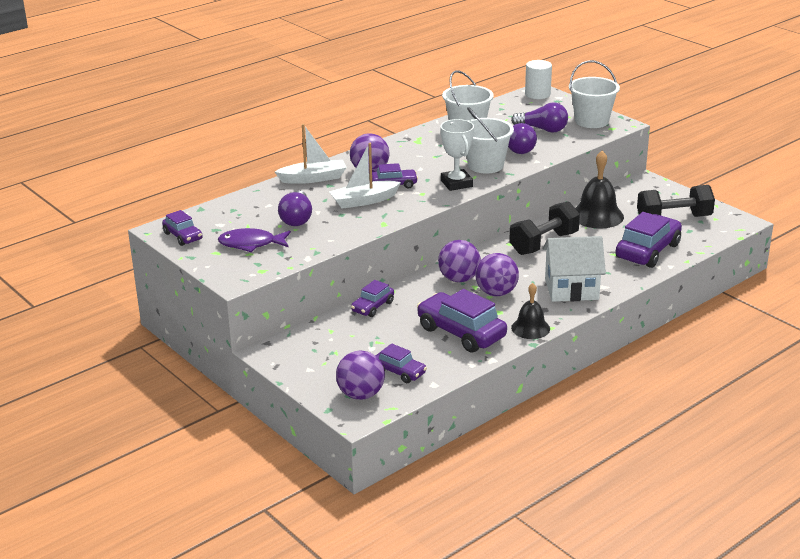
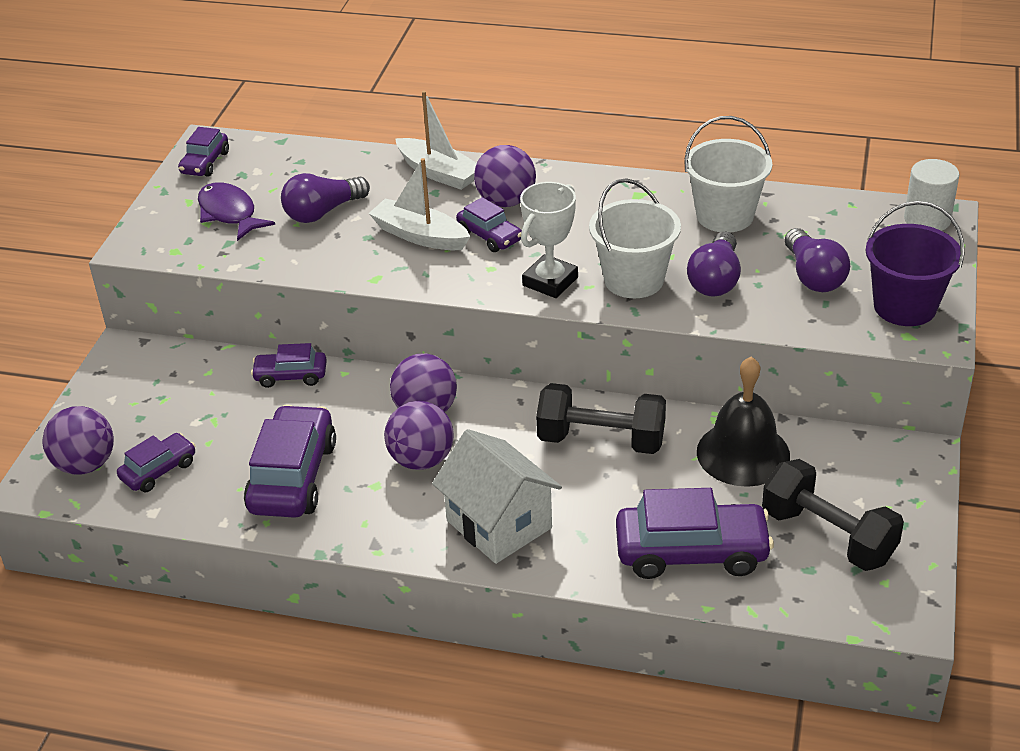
camera: 55 degrees right, 10 degrees up
purple car [376,343,427,383] -> purple car turned 135 degrees counterclockwise [117,433,196,492]
black bell [511,283,550,339] -> none
white bucket [569,60,620,128] -> purple bucket [866,201,964,326]

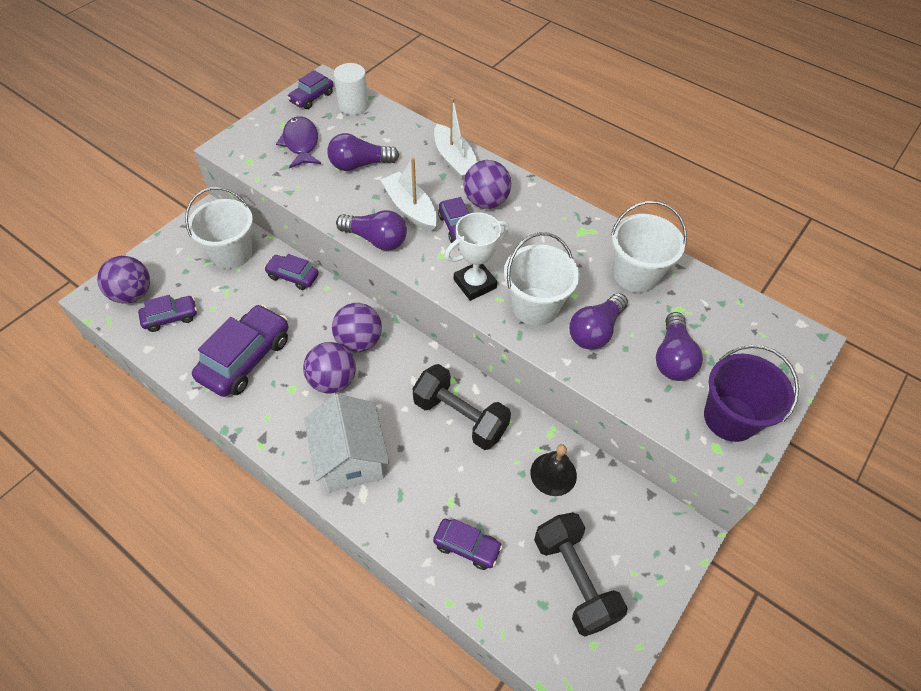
camera: 20 degrees right, 15 degrees up
purple car [616,488,774,579] -> purple car [433,519,503,570], size x0.55
black bell [697,356,790,487] -> black bell [530,444,577,496], size x0.64
white cylinder [904,159,959,231] -> white cylinder moved to [334,63,369,115]
none -> white bucket [185,187,253,269]
none -> purple light bulb [336,210,407,251]

